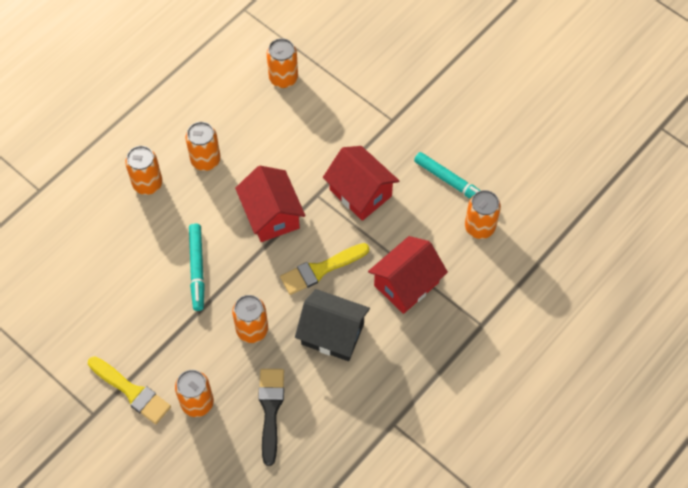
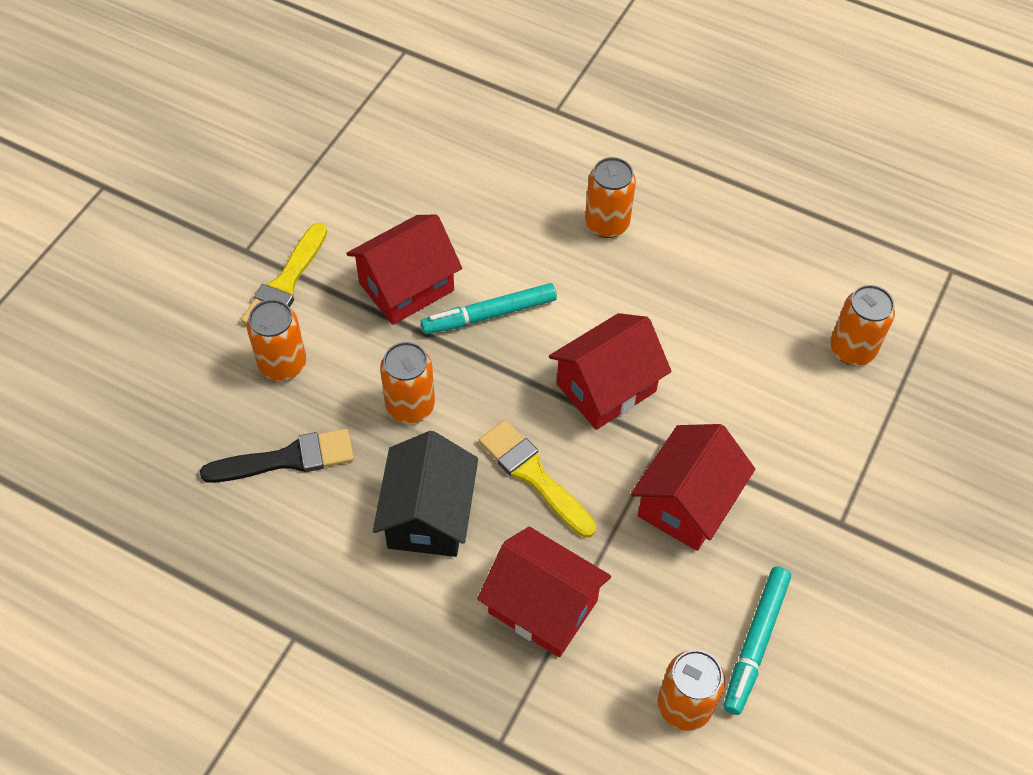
camera: 75 degrees right, 5 degrees down
orange can [186,122,221,171] -> none
none -> red house [346,214,462,325]

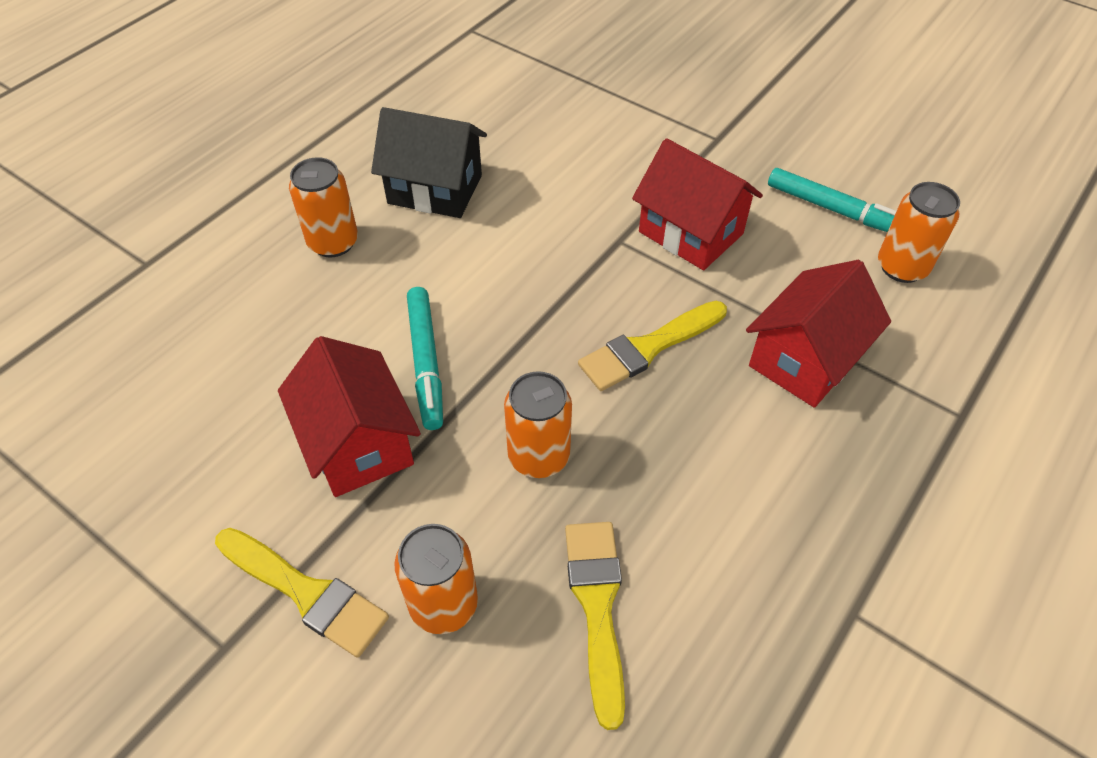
camera: 80 degrees left, 5 degrees down
black brush [200,428,354,483] -> yellow brush [565,522,625,730]
black house [373,431,478,557] -> black house moved to [371,107,487,218]
red house [549,313,671,430] -> none
orange can [830,285,895,366] -> none

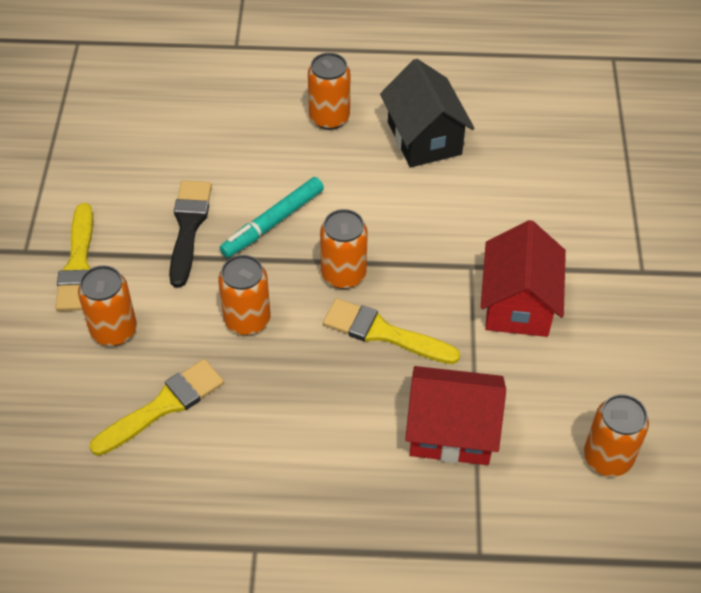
camera: 55 degrees right, 0 degrees up
red house [278,336,421,497] -> black brush [169,180,212,288]
turquoise marker [768,168,896,232] -> none
none -> orange can [320,209,368,289]

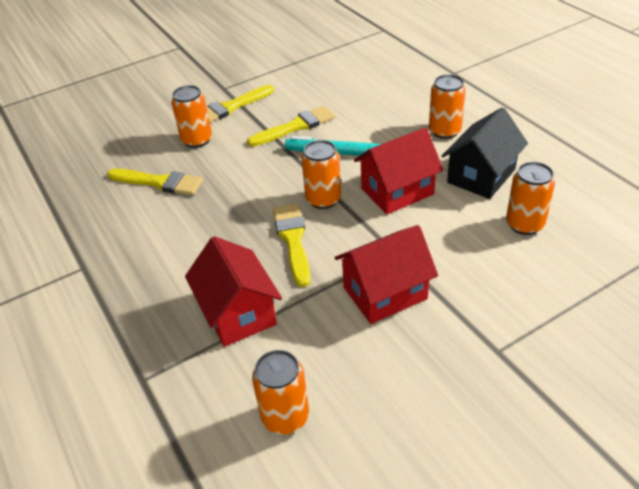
camera: 60 degrees right, 10 degrees down
black brush [169,180,212,288] -> yellow brush [247,105,335,147]
orange can [218,255,270,335] -> orange can moved to [506,162,555,235]
none -> red house [354,128,443,214]

